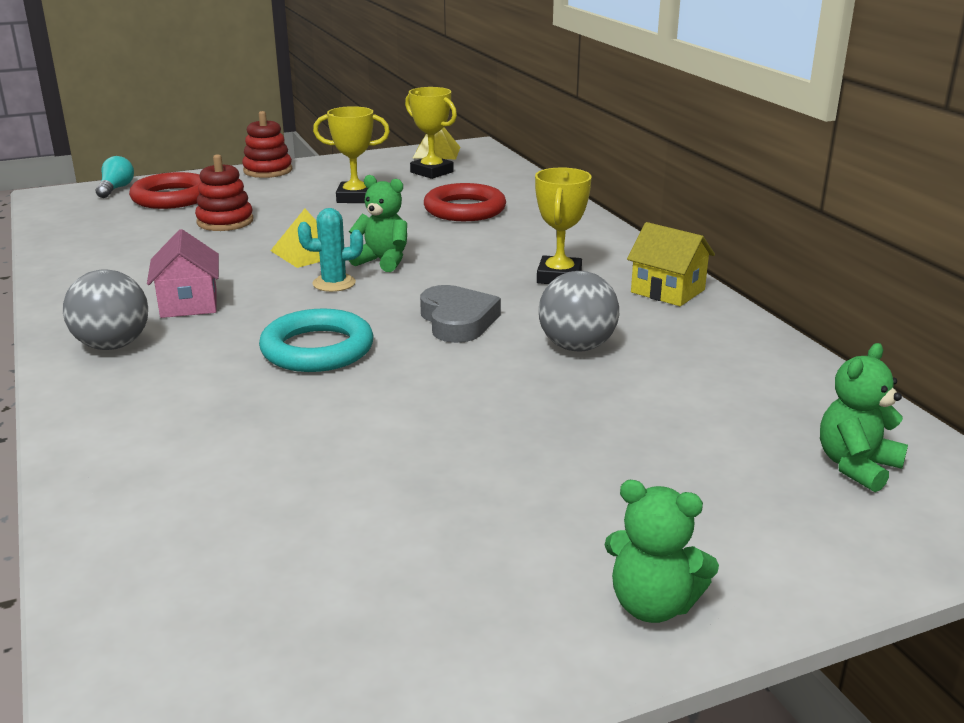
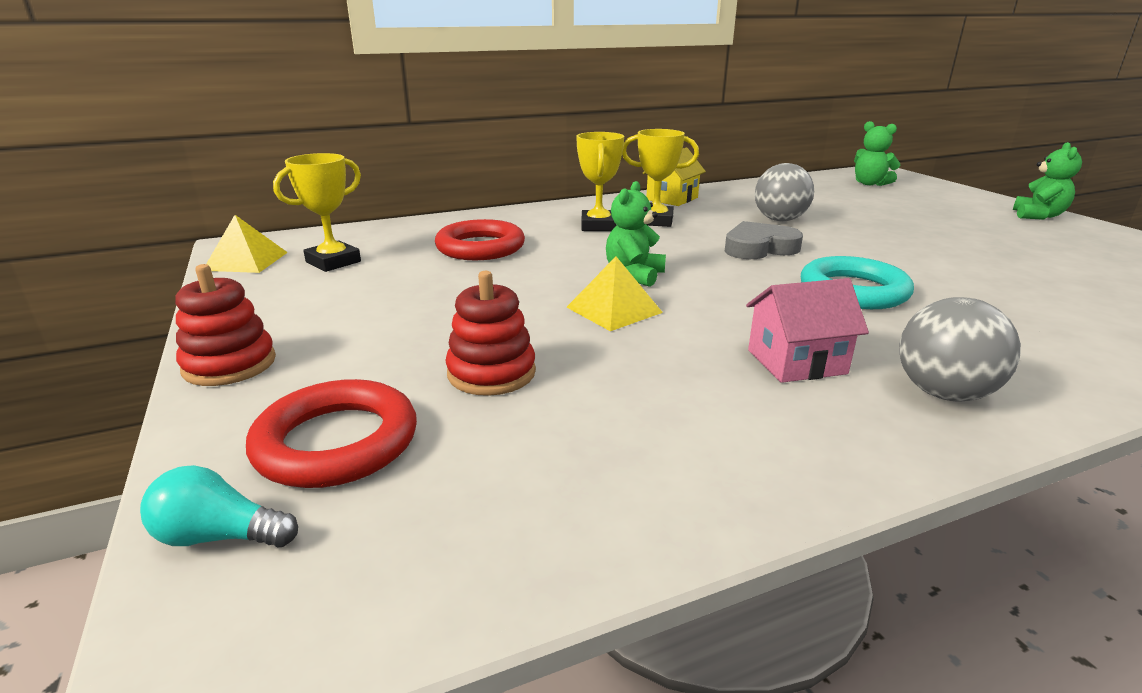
camera: 90 degrees left, 0 degrees up
turquoise cactus [298,208,363,292] -> none
yellow trophy [313,106,390,203] -> yellow trophy moved to [576,132,624,231]

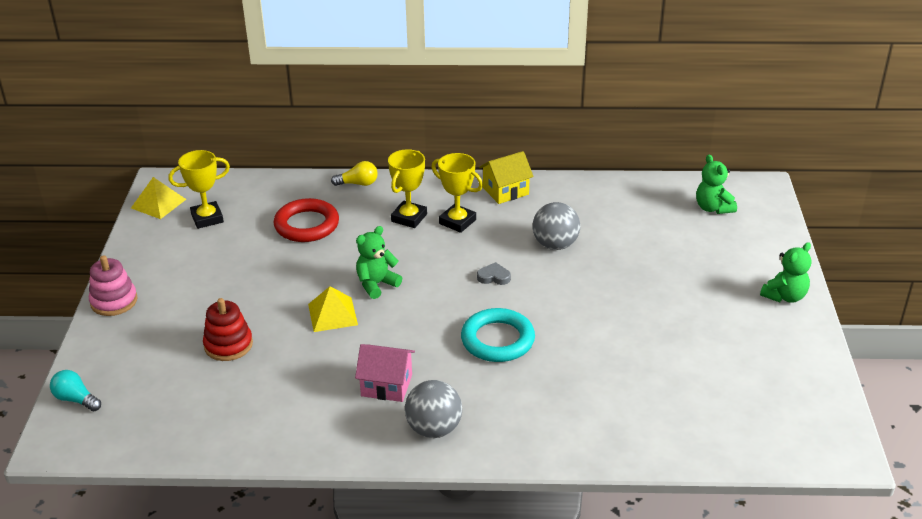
camera: 25 degrees right, 10 degrees up
red stacking toy [175,264,276,386] -> pink stacking toy [89,255,138,316]
red ring [246,379,417,488] -> none
grey heart [724,221,803,259] -> grey heart [477,262,511,285], size x0.55
none -> yellow light bulb [331,161,378,186]

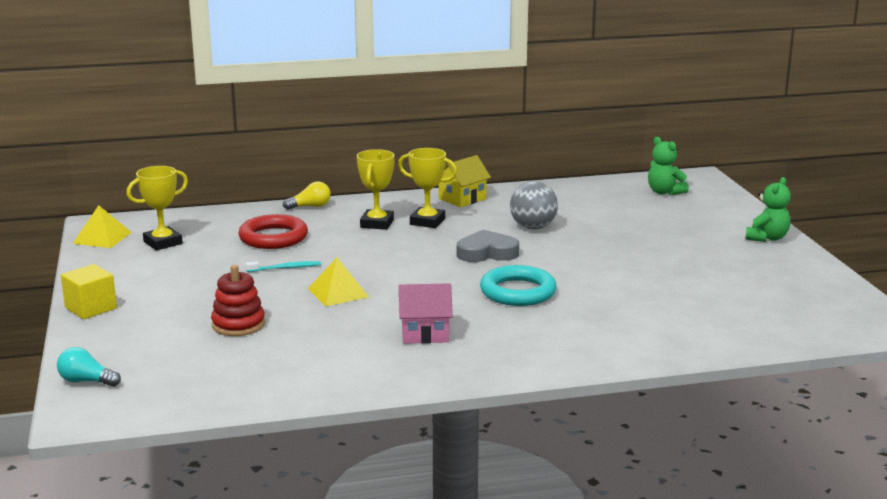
camera: 15 degrees left, 15 degrees down
pink stacking toy [89,255,138,316] -> yellow cube [61,264,117,319]
green teddy bear [356,226,402,299] -> none
grey ball [405,380,462,438] -> none
grey heart [477,262,511,285] -> grey heart [457,230,519,262], size x1.83
none -> turquoise toothbrush [246,261,321,272]

